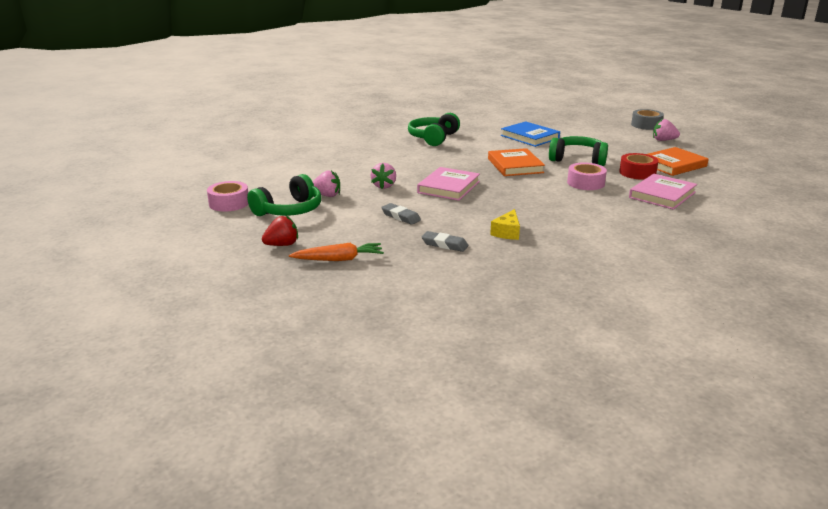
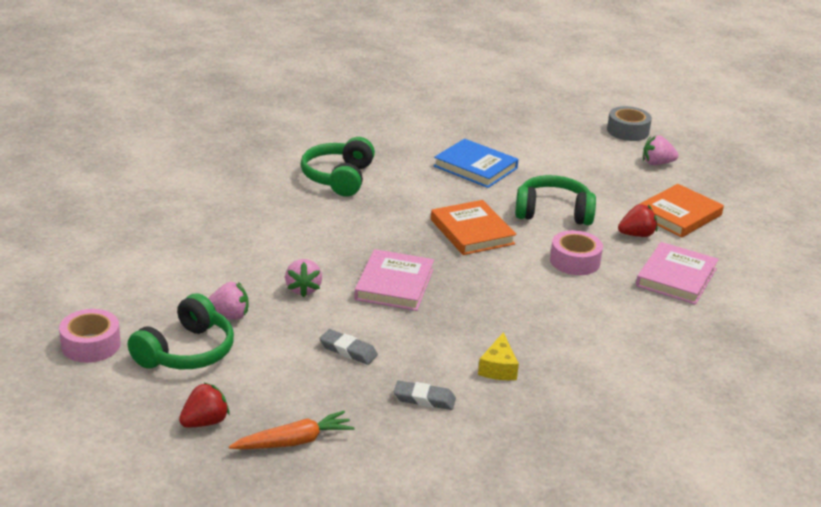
camera: 15 degrees left, 5 degrees up
red tape [619,153,658,180] -> red strawberry [618,204,658,237]

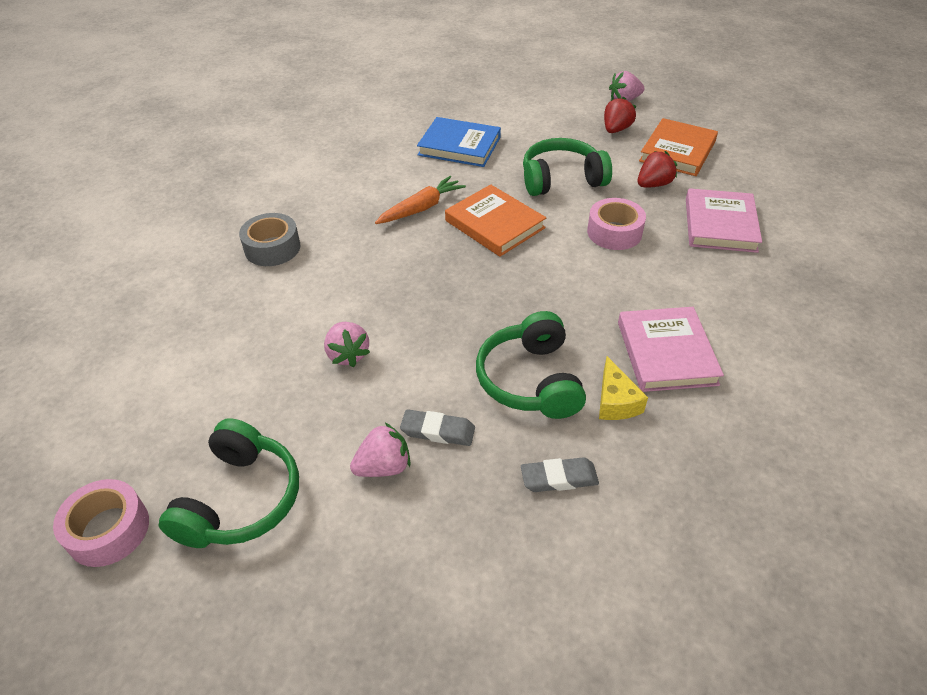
camera: 15 degrees left, 15 degrees up
red strawberry [179,382,230,427] -> red strawberry moved to [604,97,637,133]
pink strawberry [208,282,248,320] -> pink strawberry moved to [350,423,411,477]
orange carrot [229,411,355,449] -> orange carrot moved to [375,176,466,224]
green headphones [301,137,375,197] -> green headphones moved to [476,311,586,419]
pink book [354,249,434,311] -> pink book moved to [618,307,724,392]
grey tape [607,106,652,141] -> grey tape moved to [239,213,300,266]

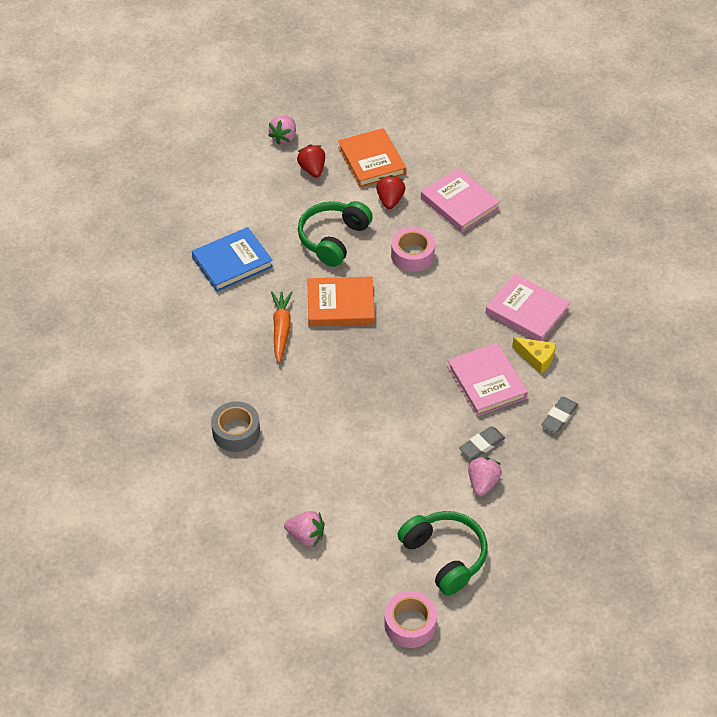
camera: 50 degrees left, 5 degrees up
pink strawberry [324,322,370,367] -> pink strawberry moved to [284,511,325,546]
green headphones [476,311,586,419] -> pink book [447,343,528,416]

